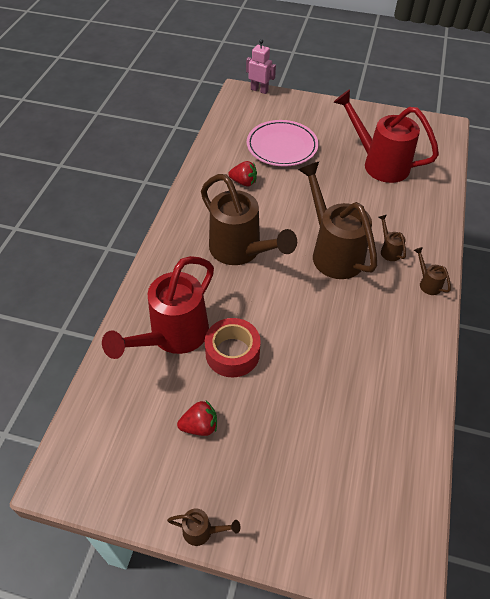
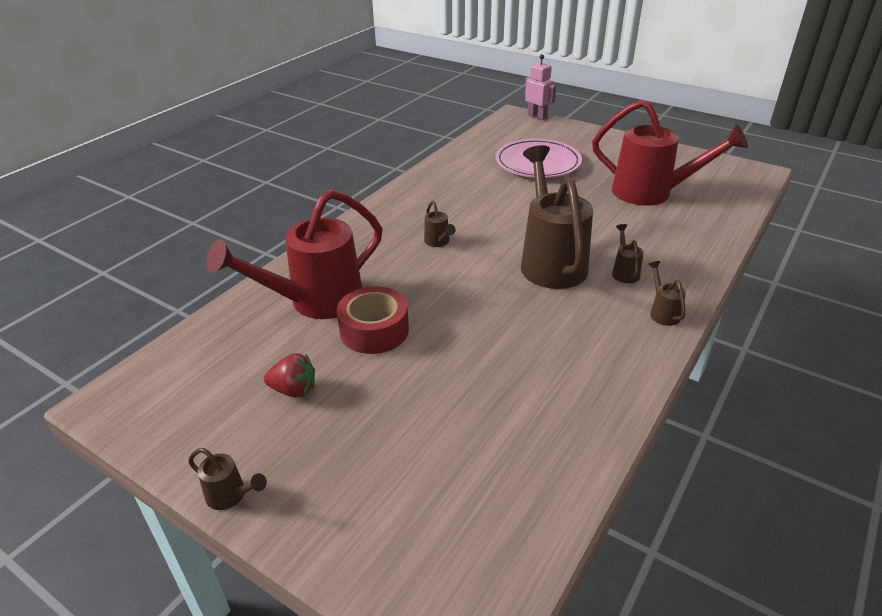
camera: 20 degrees right, 15 degrees down
brown watering can [201,174,297,265] -> brown watering can [424,201,455,247], size x0.40
red strawberry [228,161,257,186] -> none
red watering can [334,89,439,183] -> red watering can turned 150 degrees clockwise [592,99,748,205]

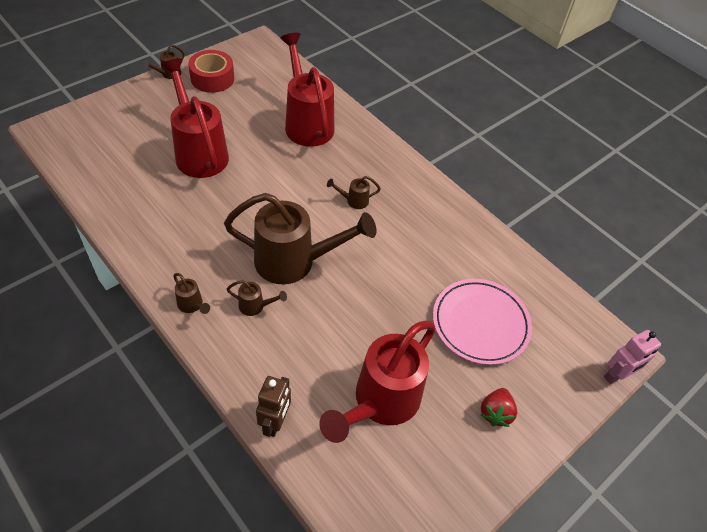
camera: 100 degrees right, 15 degrees up
red strawberry [264,353,315,398] -> red strawberry moved to [481,388,517,427]
red tape [337,286,409,354] -> red tape moved to [188,50,234,93]
brown watering can [648,261,686,326] -> brown watering can turned 45 degrees clockwise [173,273,210,314]
none -> red watering can [161,58,229,178]
none -> brown robot [256,376,291,437]

